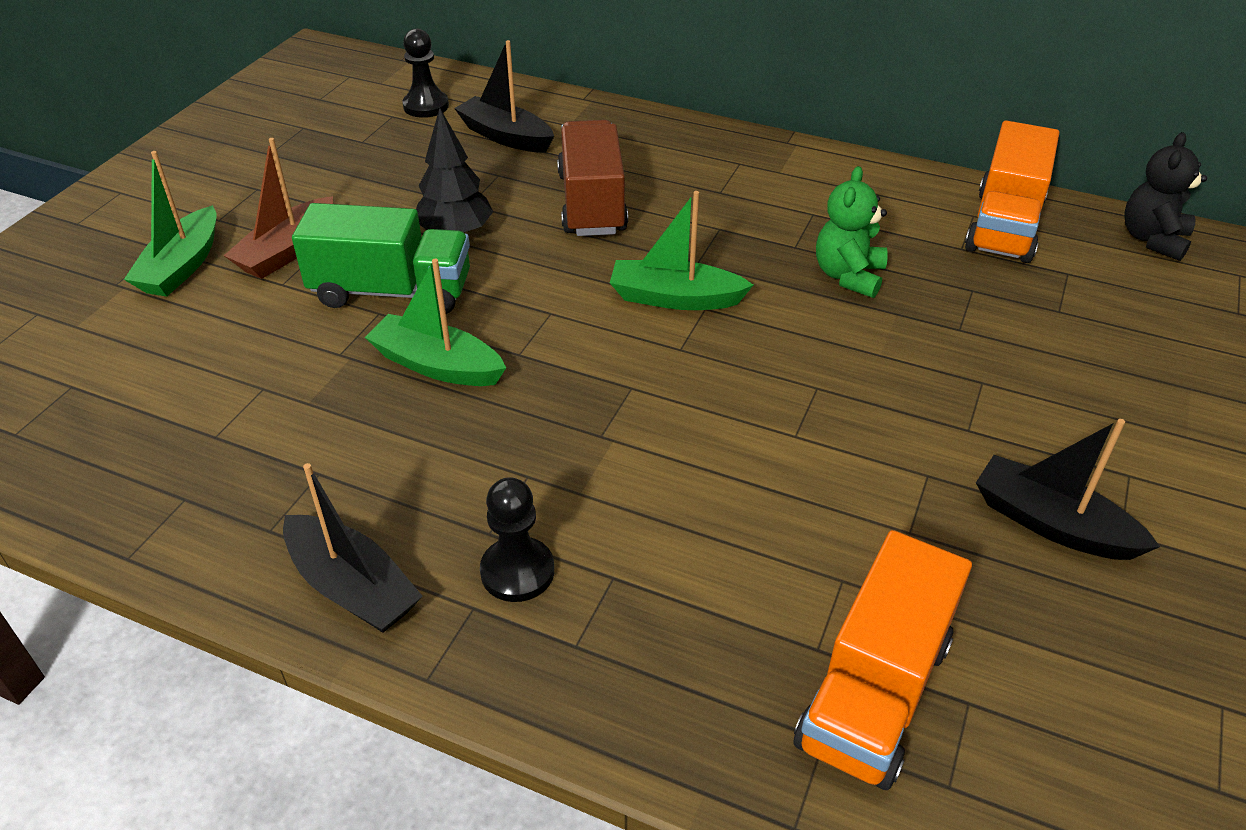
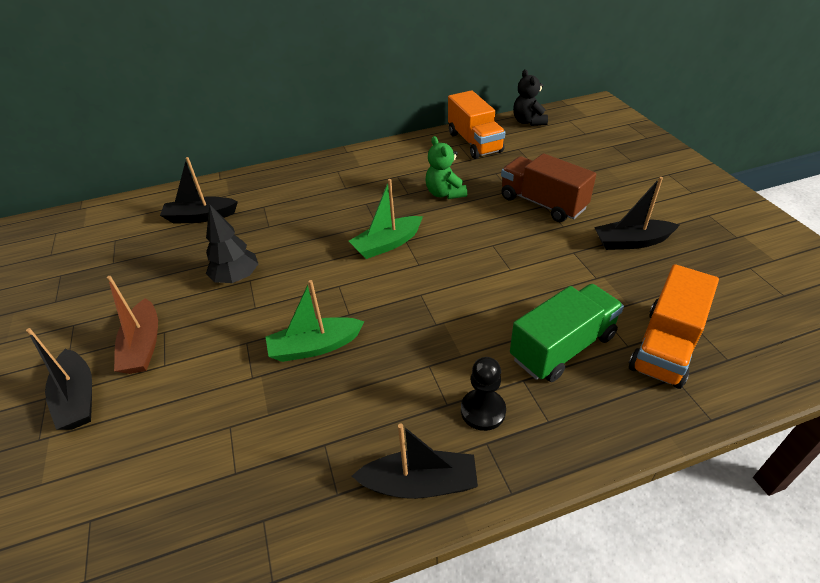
camera: 40 degrees left, 0 degrees up
green boat [124,151,217,297] -> black boat [26,328,92,430]
green truck [292,203,470,314] -> green truck moved to [510,284,624,382]
black pawn [403,29,449,118] -> none
brown truck [557,120,628,236] -> brown truck moved to [501,153,596,222]
orange truck [794,530,972,790] -> orange truck turned 45 degrees clockwise [629,264,719,389]

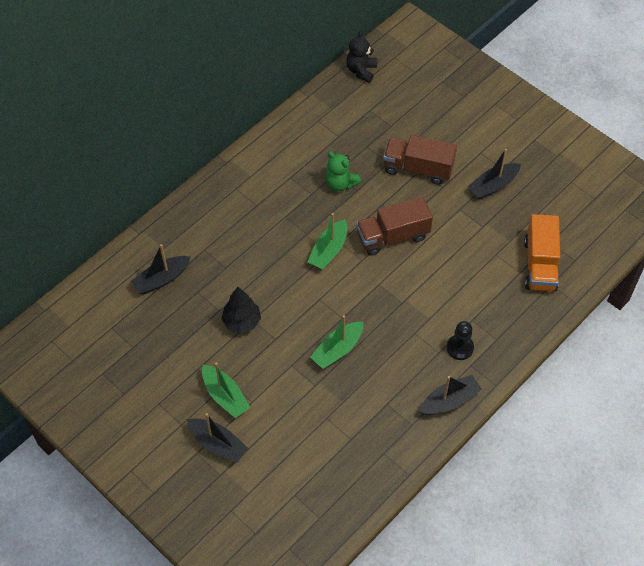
camera: 30 degrees left, 15 degrees up
brown boat [107,276,158,374] -> green boat [202,362,251,418]
orange truck [448,90,505,159] -> none
green truck [510,284,624,382] -> none
black teddy bear [513,69,548,126] -> black teddy bear turned 60 degrees clockwise [346,31,377,83]
none -> brown truck [356,197,433,255]

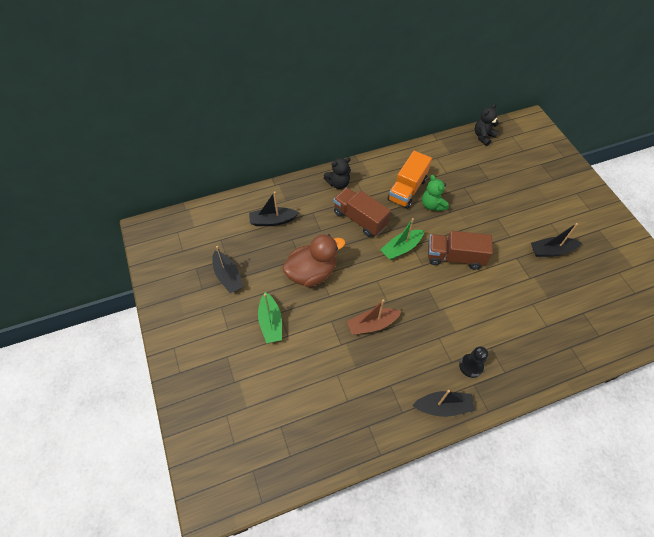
camera: 25 degrees right, 0 degrees up
black boat [186,413,248,463] -> black boat moved to [212,246,244,293]
black tree [221,287,261,333] -> brown duck [282,234,345,287]
green boat [310,315,364,369] -> brown boat [347,299,402,335]
brown truck [383,135,457,185] -> brown truck moved to [333,187,391,237]
orange truck [524,214,560,291] -> orange truck moved to [387,151,432,209]
none -> black teddy bear [324,157,351,189]

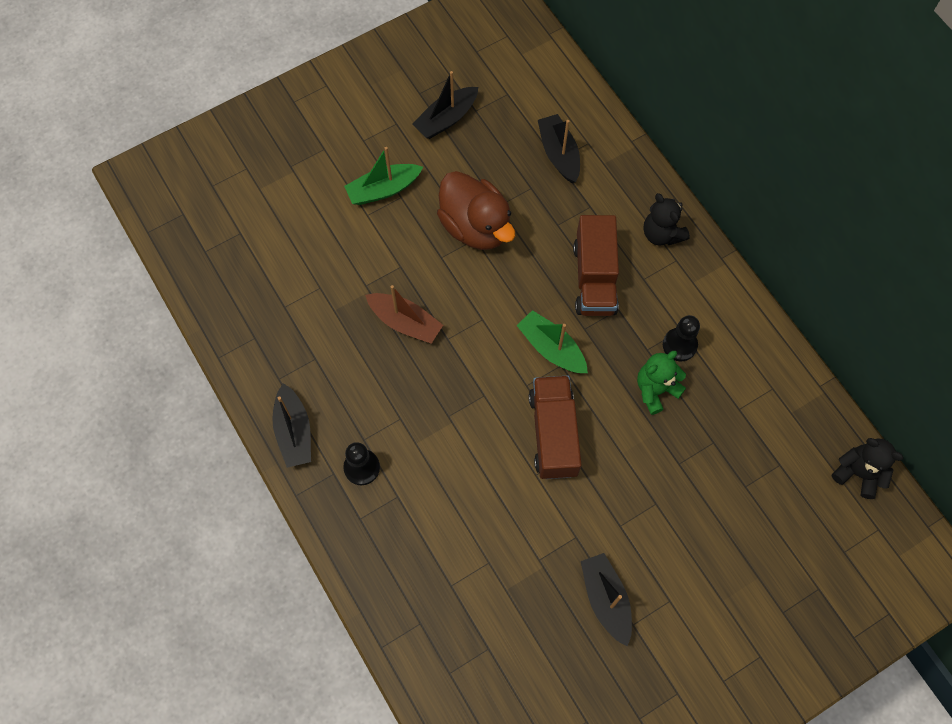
camera: 80 degrees right, 10 degrees up
brown truck [333,187,391,237] -> brown truck turned 150 degrees clockwise [573,215,619,316]
brown boat [347,299,402,335] -> brown boat turned 150 degrees clockwise [365,285,443,344]
orange truck [387,151,432,209] -> black pawn [663,315,700,361]

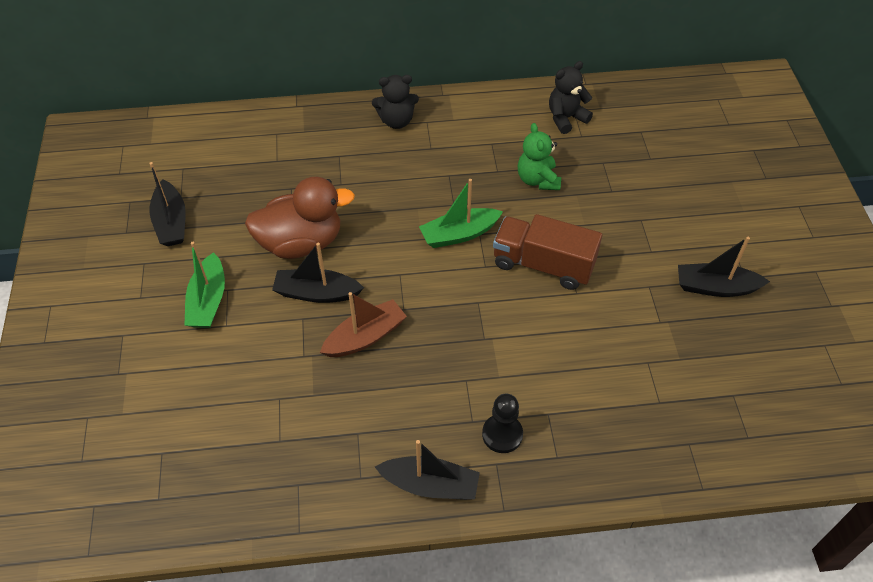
camera: 65 degrees left, 15 degrees down
black boat [538,114,580,183] -> black boat moved to [272,243,364,303]
brown truck [573,215,619,316] -> none
black pawn [663,315,700,361] -> none
black teddy bear [832,438,904,499] -> black teddy bear moved to [549,61,593,134]

